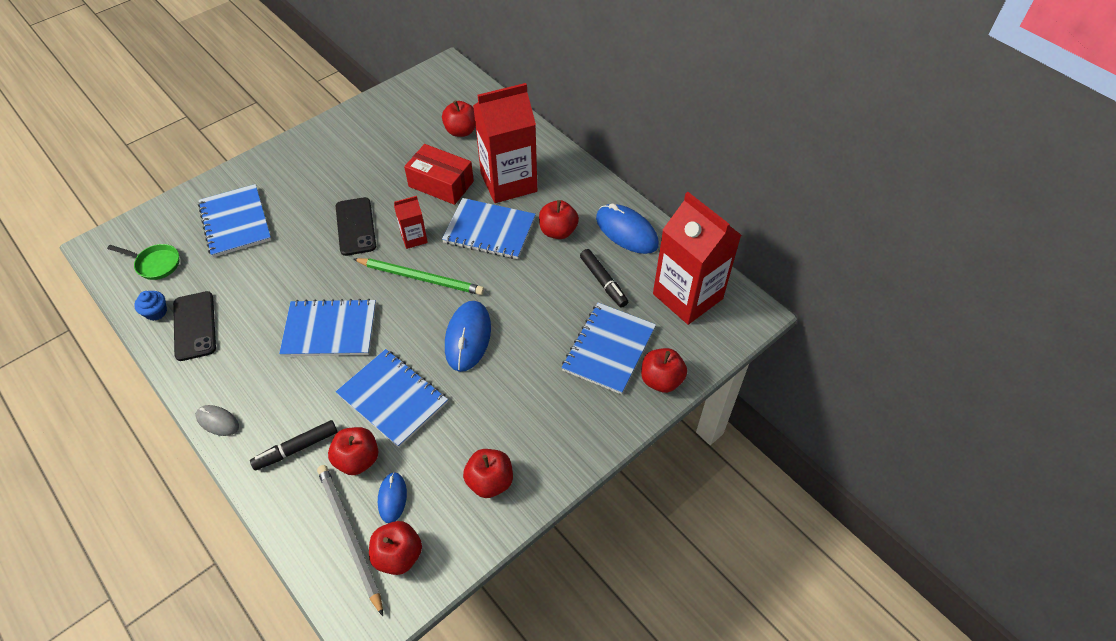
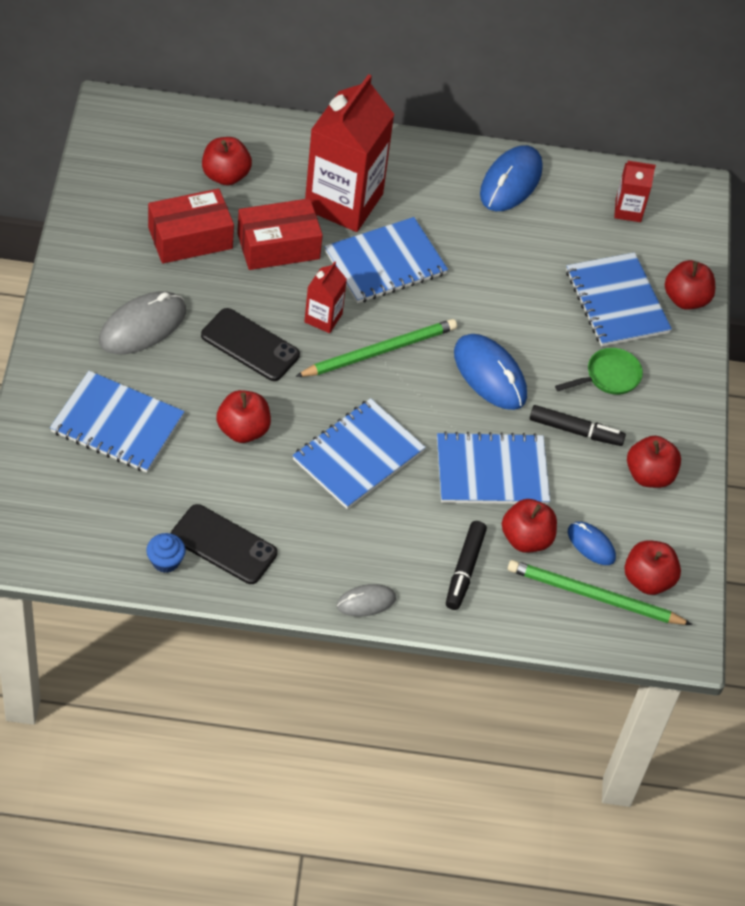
camera: 50 degrees left, 0 degrees up
green pan [107,244,180,280] -> green pan moved to [555,348,643,395]
grey pencil [317,465,383,616] -> green pencil [508,560,692,625]
red apple [539,200,579,239] -> red apple moved to [216,390,271,443]
black marker [580,249,628,308] -> black marker moved to [530,405,626,446]
blue mouse [596,204,659,254] -> blue mouse turned 60 degrees counterclockwise [480,145,543,211]
red carton [653,192,741,325] -> red carton [614,161,656,222], size x0.46
none -> grey mouse [99,291,186,354]
none -> red box [148,189,234,264]

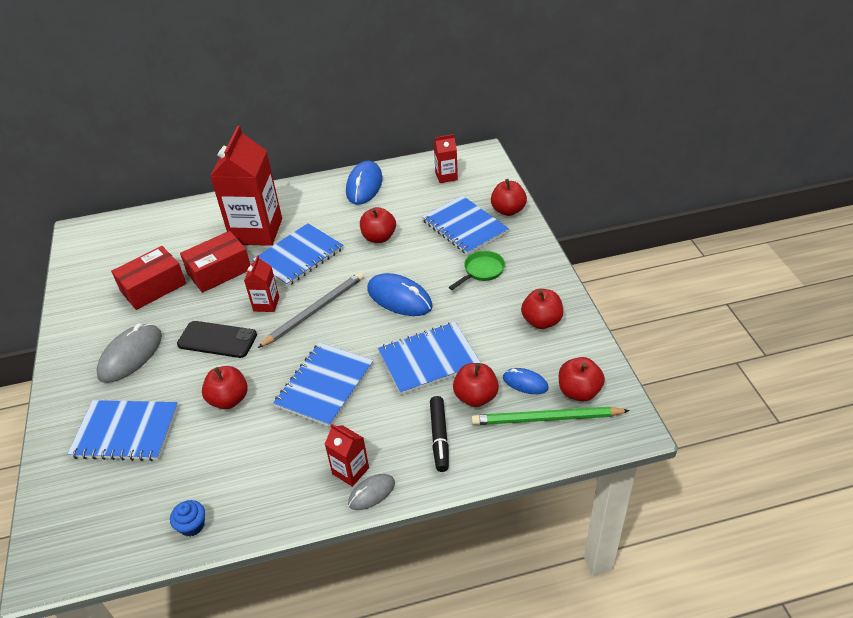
camera: 10 degrees left, 10 degrees down
black phone [171,504,277,584] -> none
red apple [202,137,252,185] -> red apple moved to [360,207,396,243]
green pencil [295,319,457,377] -> grey pencil [258,272,364,348]
black marker [530,405,626,446] -> none
none -> red carton [325,424,369,487]

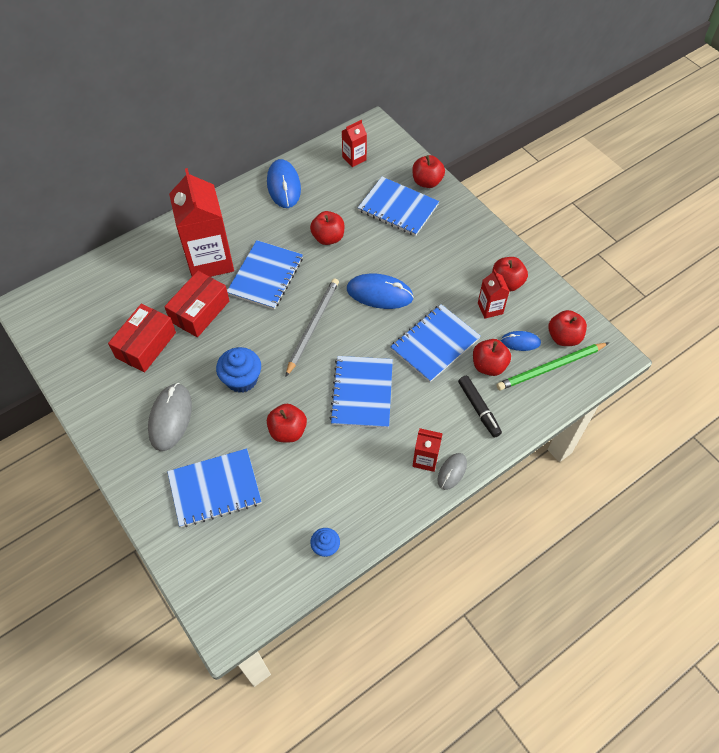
camera: 25 degrees left, 15 degrees up
black phone [177,321,257,358] -> blue cupcake [216,347,261,393]
red carton [244,255,279,312] -> red carton moved to [478,269,509,319]
green pan [449,251,505,290] -> none

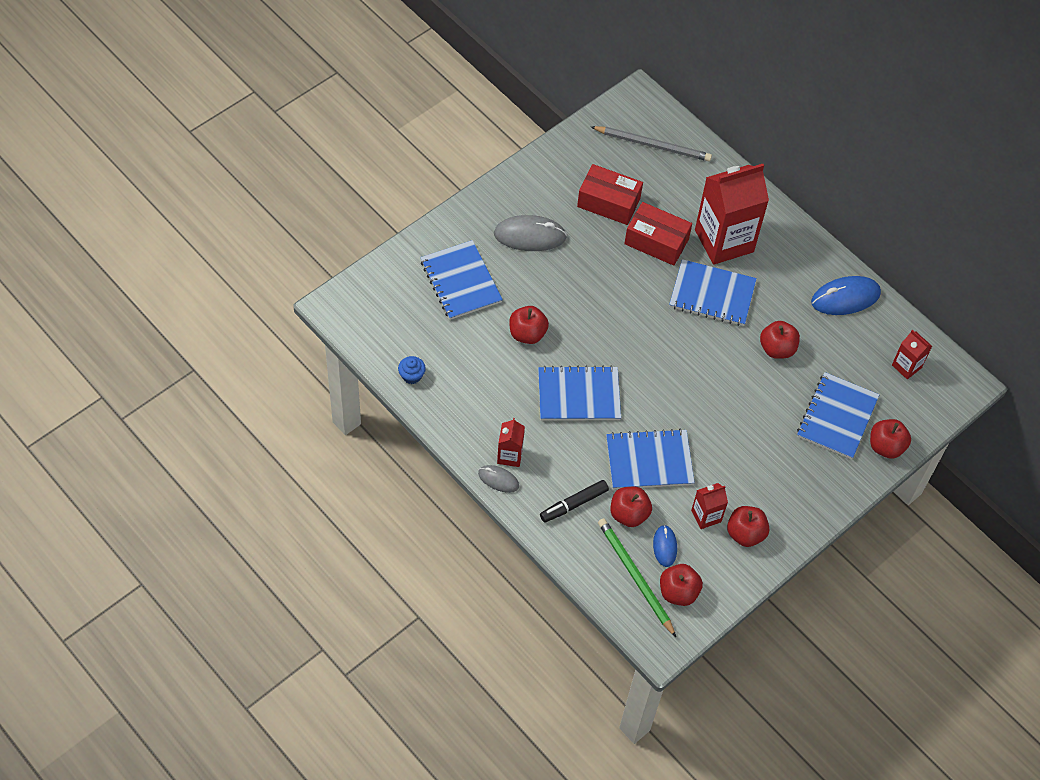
camera: 80 degrees right, 0 degrees up
blue cupcake [216,347,261,393] -> none
grey pencil [285,278,339,377] -> grey pencil moved to [591,126,712,161]
blue mouse [347,274,414,309] -> none
blue notebook [390,304,481,382] -> blue notebook turned 45 degrees counterclockwise [606,429,695,489]

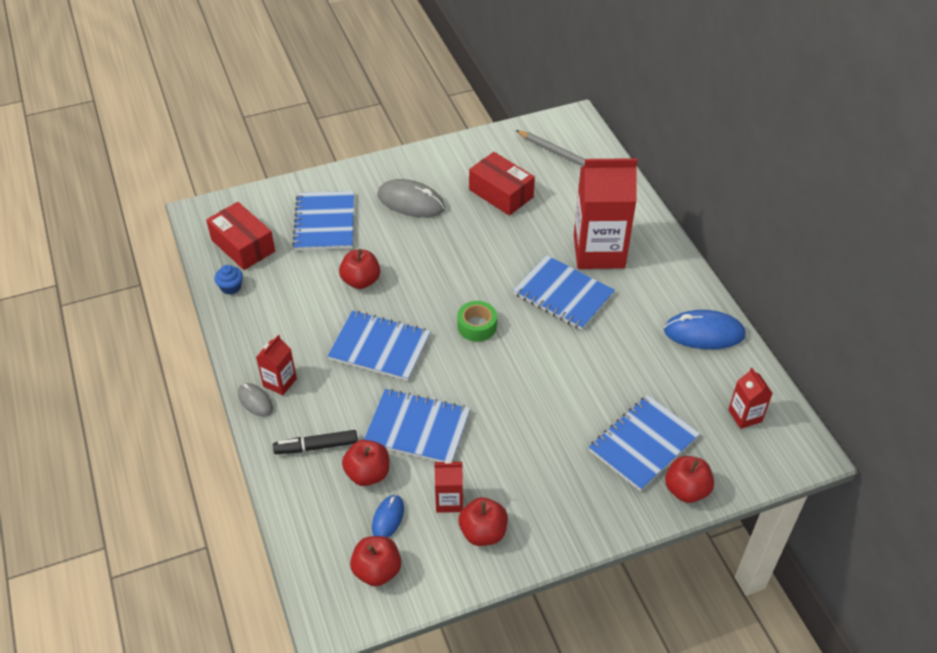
camera: 25 degrees right, 10 degrees down
green pencil [598,518,676,637] -> none
red box [624,202,692,266] -> red box moved to [206,202,275,270]
red apple [760,321,800,359] -> none
none -> green tape [457,301,497,342]

